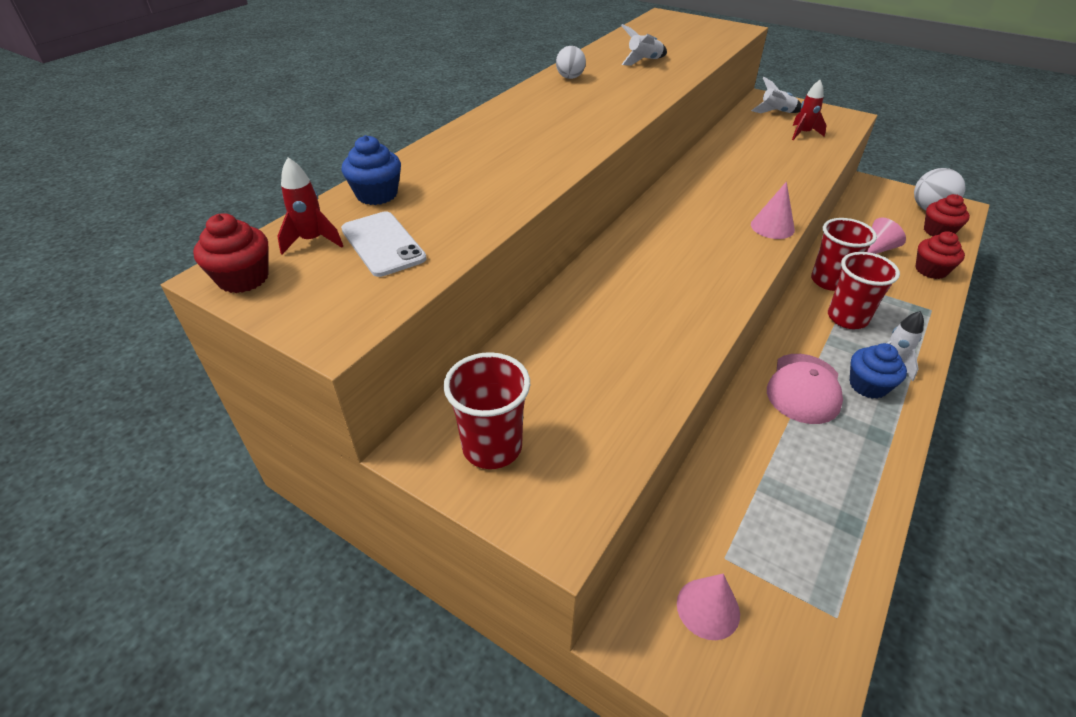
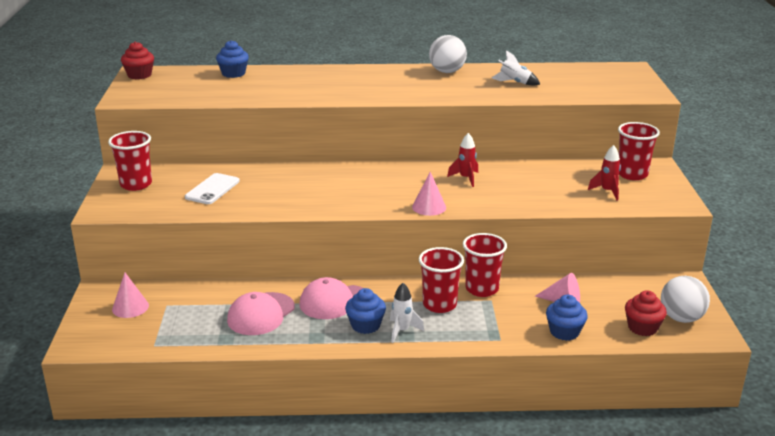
camera: 55 degrees right, 15 degrees down
red rocket [277,157,343,254] -> red rocket moved to [447,133,478,187]
white phone [341,212,427,277] -> white phone moved to [185,173,240,204]
white ball [556,46,586,79] -> white ball [429,35,467,73], size x1.64
white rocket [751,77,801,113] -> red cup [618,122,660,180]
red cupcake [915,231,965,279] -> blue cupcake [546,295,588,341]
none -> pink cap [227,292,295,335]

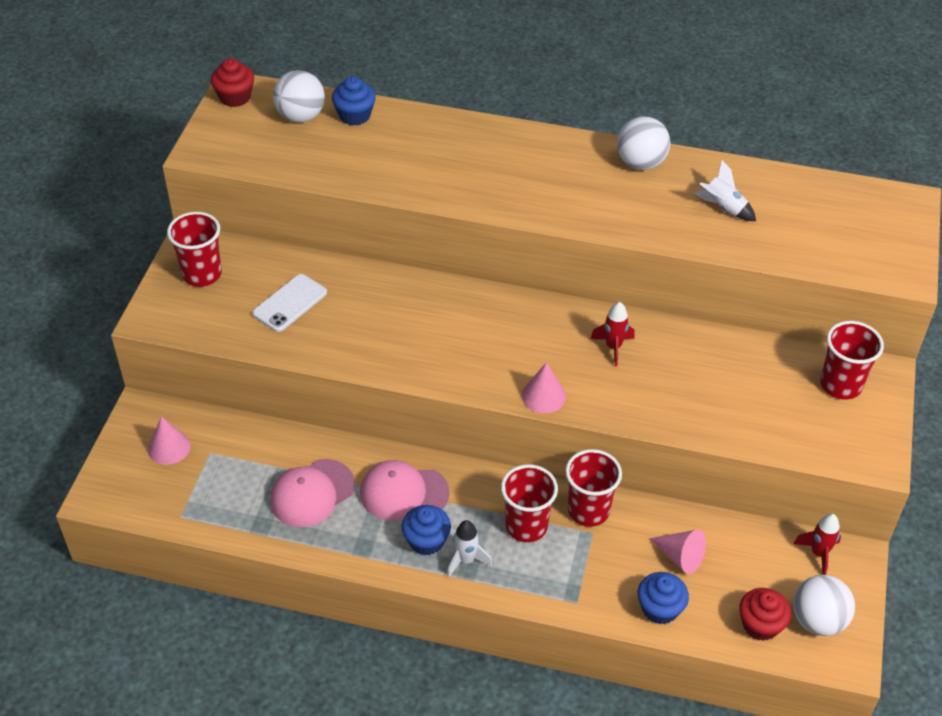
camera: 15 degrees right, 20 degrees up
red rocket [588,145,621,201] -> red rocket moved to [794,514,841,575]
none -> white ball [273,70,325,123]

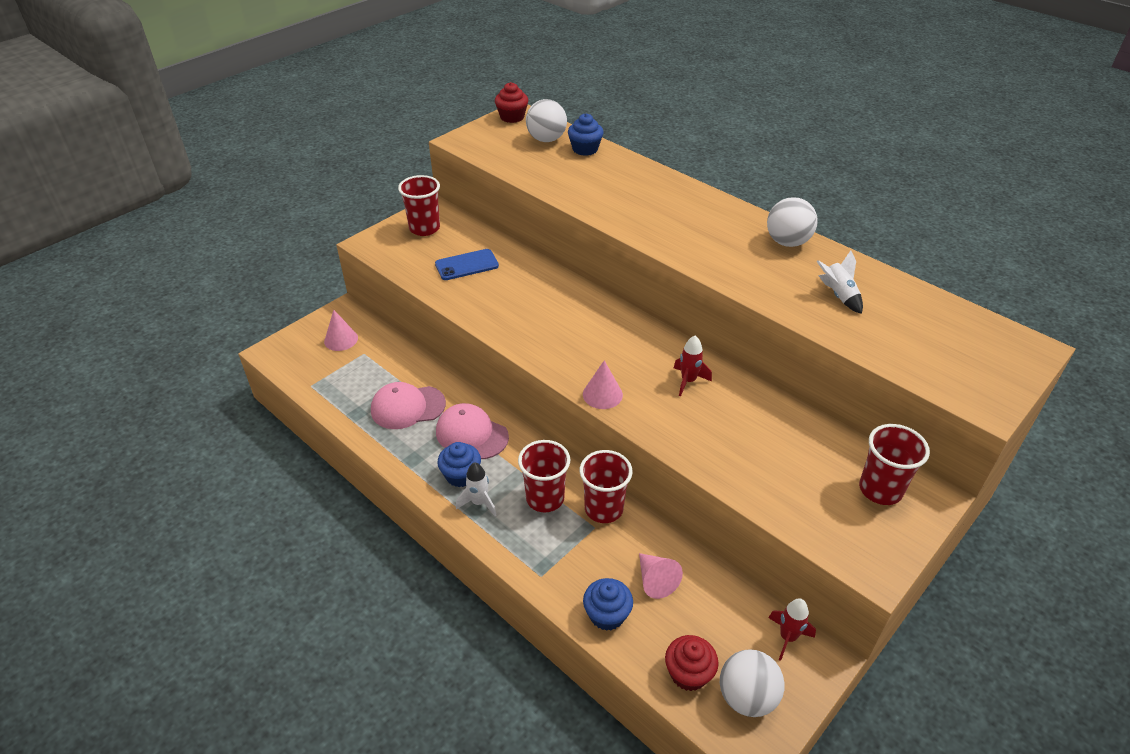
camera: 30 degrees right, 5 degrees down
white phone [252,274,327,332] -> blue phone [435,249,499,280]

